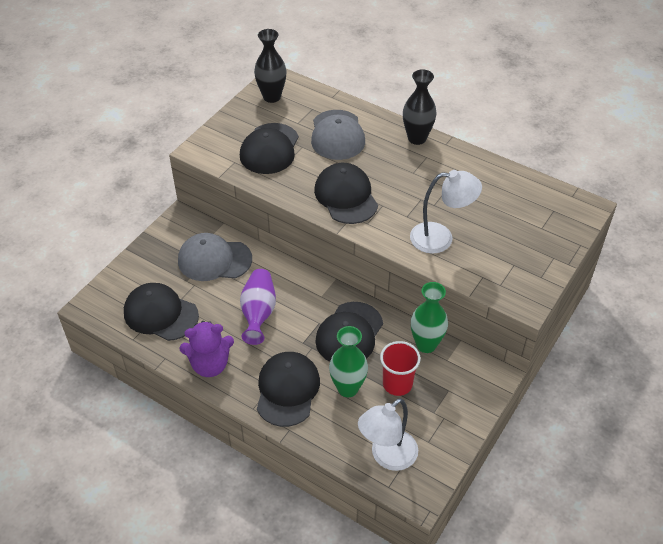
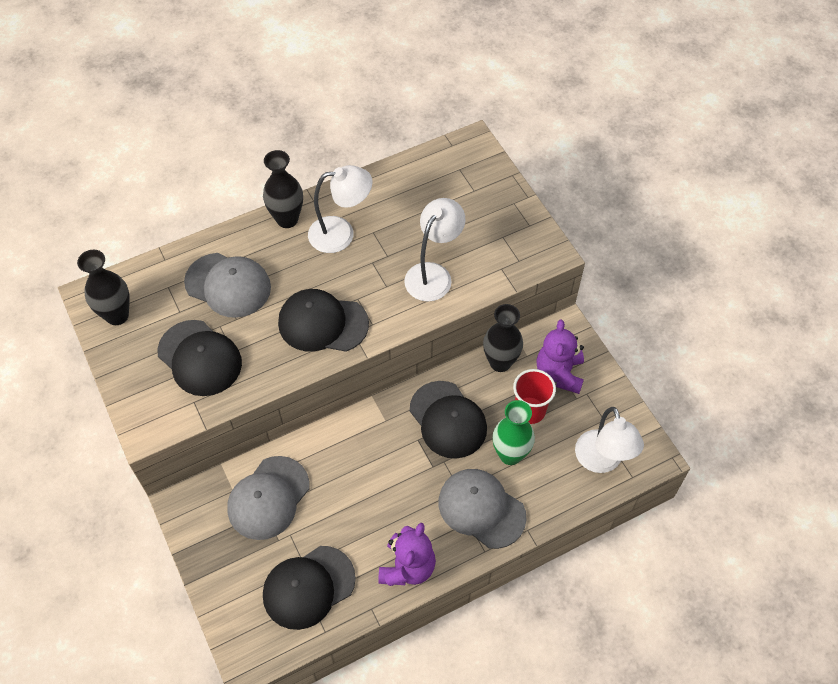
camera: 60 degrees left, 10 degrees up
purple vase [240,269,276,345] -> none
black cap [257,352,320,427] -> grey cap [439,469,527,549]
green vase [411,282,448,353] -> black vase [483,304,523,372]
none -> white lamp [308,165,372,253]
none -> purple teddy bear [536,320,584,394]

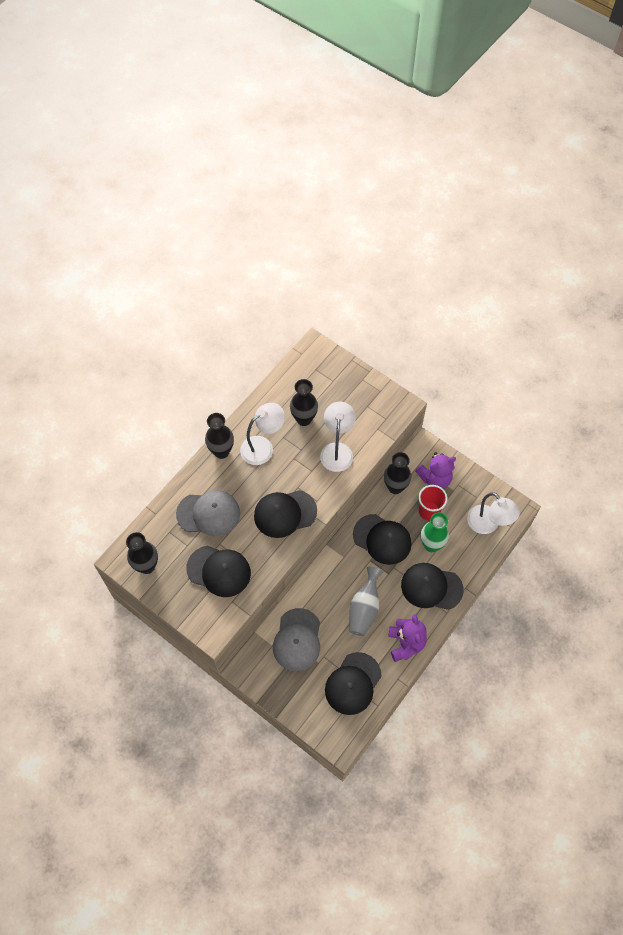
camera: 25 degrees left, 5 degrees up
grey cap [439,469,527,549] -> black cap [401,563,464,610]
purple teddy bear [536,320,584,394] -> purple teddy bear turned 90 degrees counterclockwise [415,453,456,489]
none -> black vase [290,379,318,426]
none -> grey vase [349,566,384,636]

